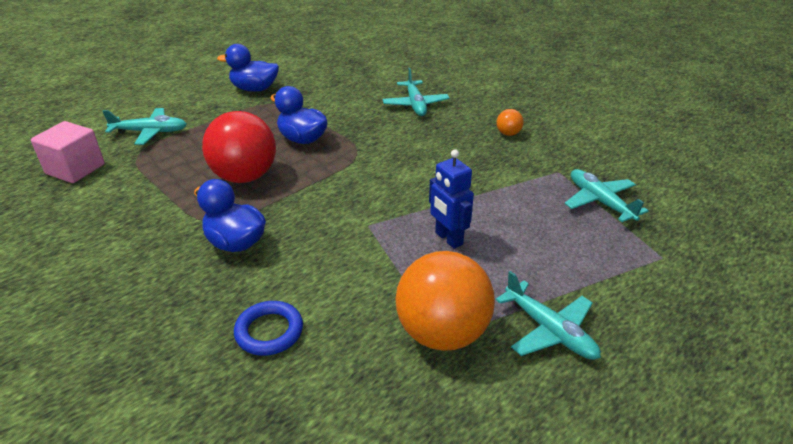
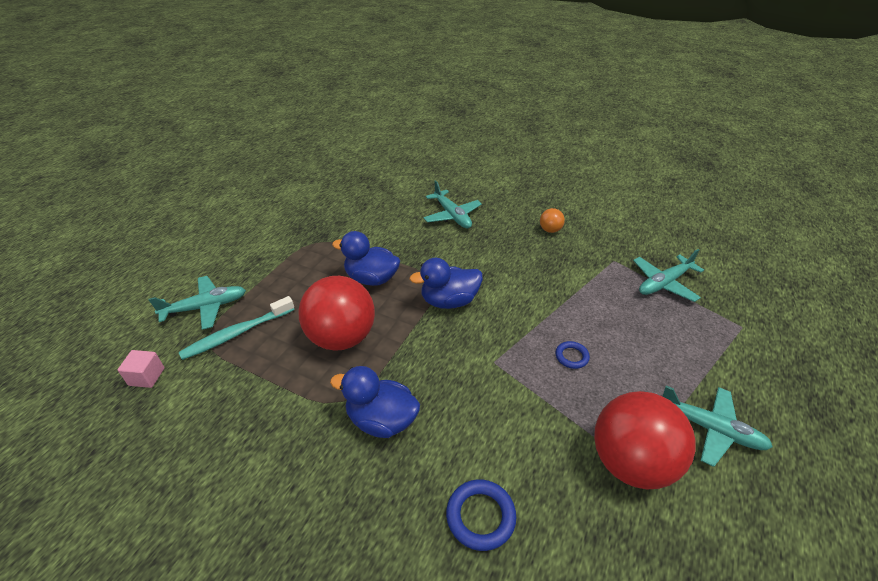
camera: 20 degrees left, 5 degrees up
pink cube [31,121,105,183] -> pink cube [118,350,165,388], size x0.56
blue duck [217,44,279,92] -> blue duck moved to [409,258,483,309]
orange ball [395,251,495,351] -> red ball [594,391,696,489]
blue robot [429,149,474,249] -> blue ring [556,341,590,369]
turquoise plane [565,169,648,222] -> turquoise plane turned 75 degrees counterclockwise [633,249,704,302]
none -> turquoise toothbrush [179,296,295,360]

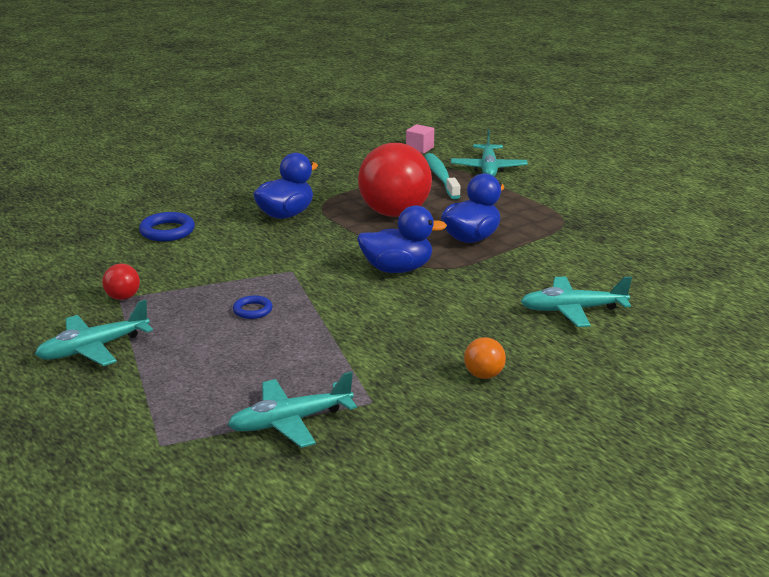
camera: 115 degrees right, 15 degrees down
blue duck [409,258,483,309] -> blue duck turned 75 degrees clockwise [357,205,447,273]
red ball [594,391,696,489] -> red ball [102,264,140,300], size x0.42
turquoise plane [633,249,704,302] -> turquoise plane turned 105 degrees counterclockwise [228,371,357,448]

